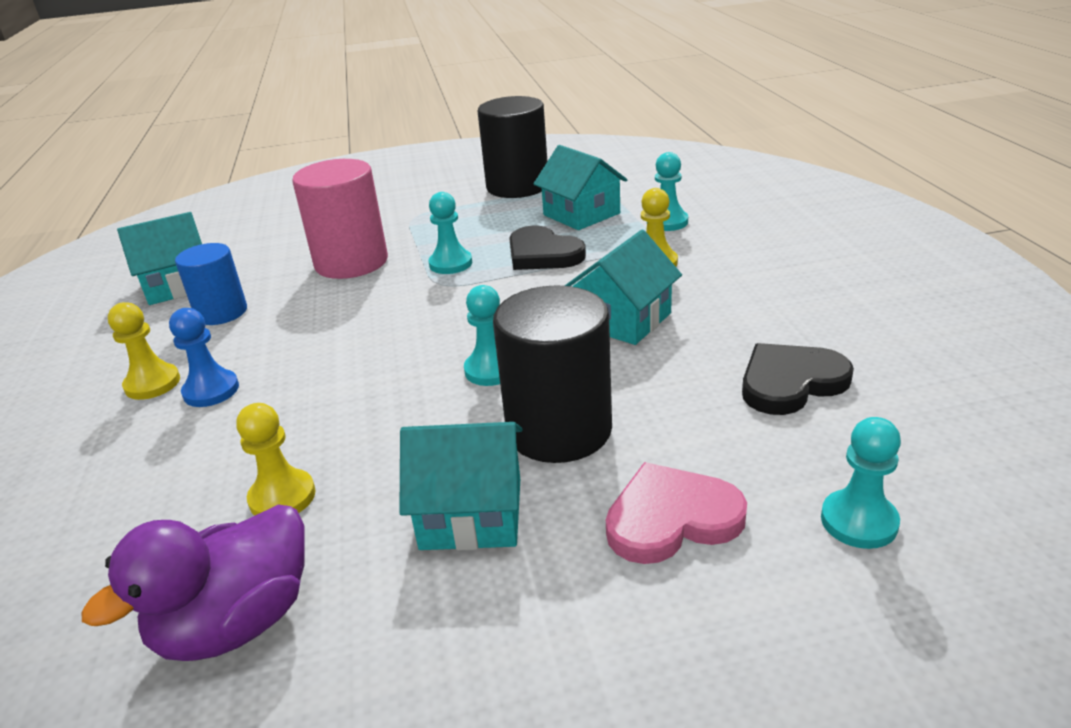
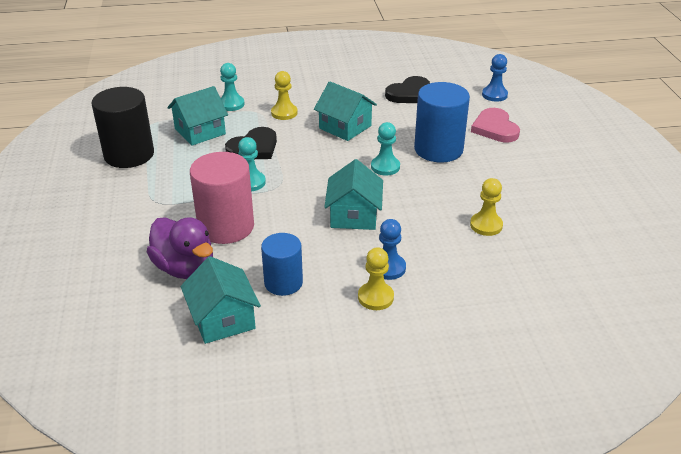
camera: 90 degrees left, 5 degrees up
purple duck [82,505,305,661] -> purple duck moved to [147,217,213,279]
turquoise house [399,422,522,551] -> turquoise house moved to [324,159,383,230]
black cylinder [493,285,612,463] -> blue cylinder [414,82,470,163]
black heart [742,343,854,415] -> black heart turned 105 degrees counterclockwise [385,76,430,103]
turquoise pawn [821,417,901,549] -> blue pawn [482,54,508,102]

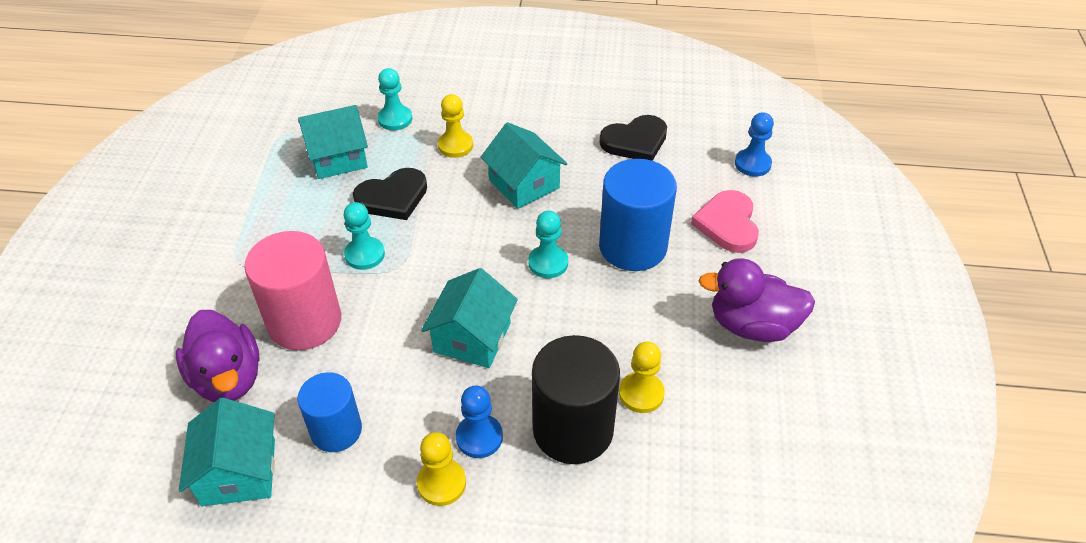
camera: 15 degrees right, 10 degrees up
black cylinder [91,87,154,168] -> black cylinder moved to [532,335,620,464]
none -> purple duck [698,258,815,342]

